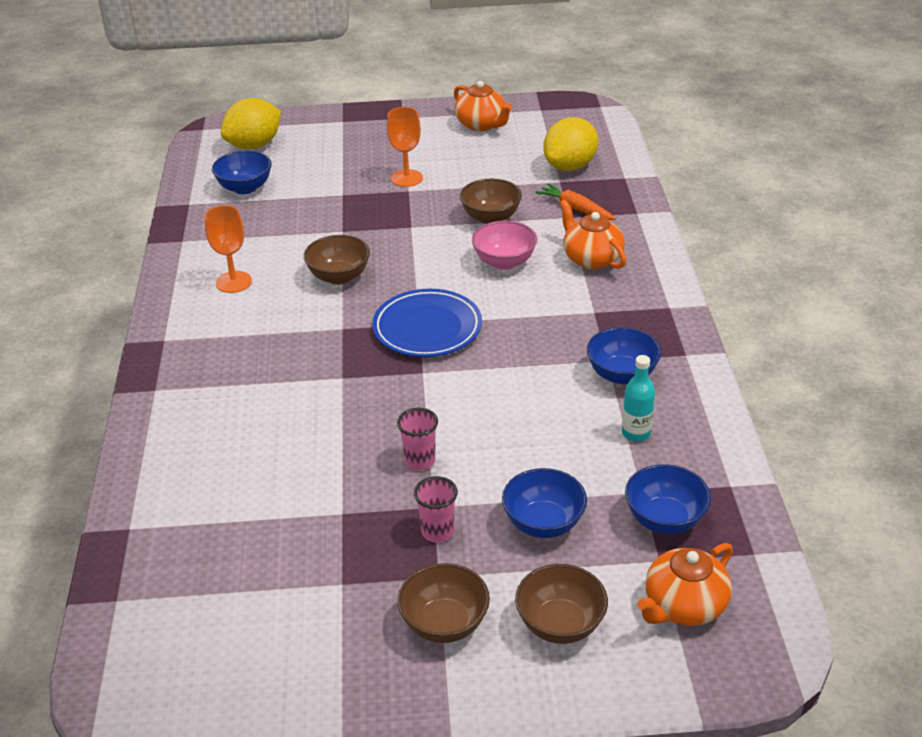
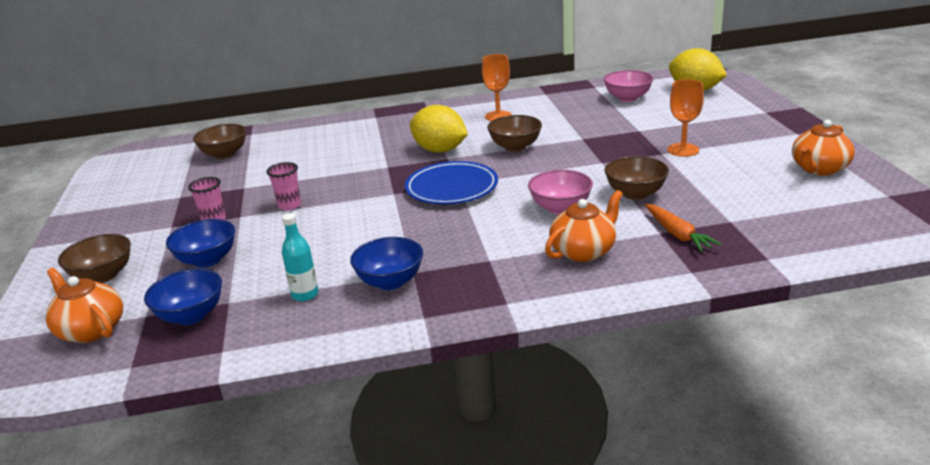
camera: 85 degrees right, 10 degrees down
blue bowl [212,151,272,194] -> pink bowl [604,70,653,102]
brown bowl [398,563,490,643] -> brown bowl moved to [193,124,246,159]
orange carrot [536,183,616,220] -> orange carrot turned 120 degrees clockwise [645,204,721,252]
yellow lemon [543,117,598,171] -> yellow lemon moved to [410,105,468,153]

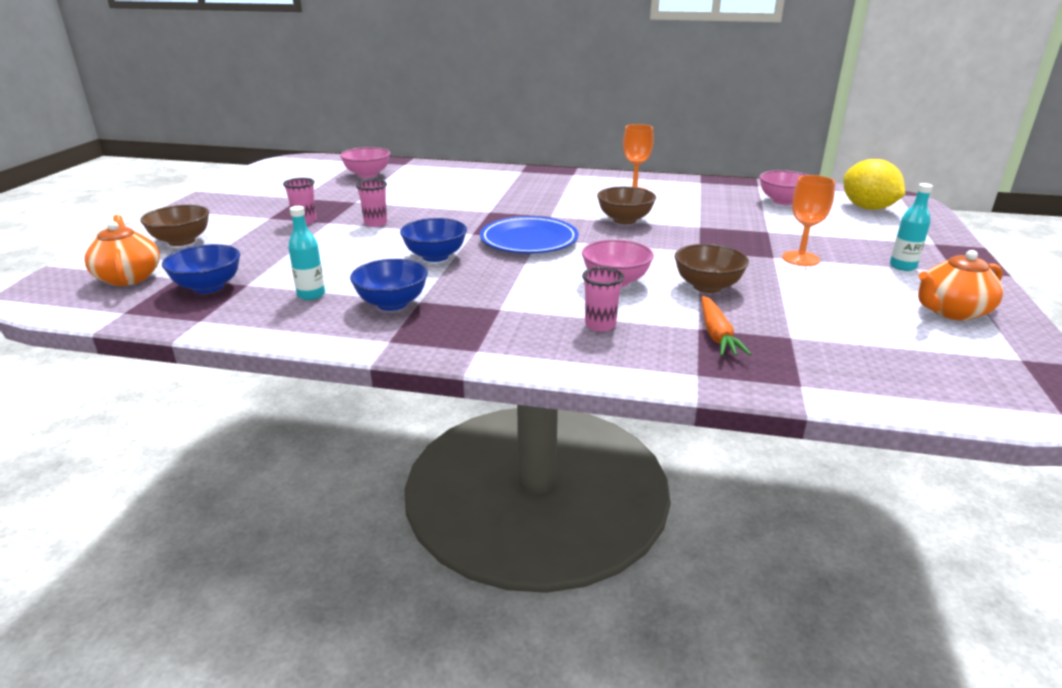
camera: 20 degrees right, 0 degrees up
blue bowl [166,219,235,268] -> blue bowl moved to [400,218,467,262]
brown bowl [193,124,246,159] -> pink bowl [340,147,390,178]
yellow lemon [410,105,468,153] -> none
orange teapot [545,190,623,262] -> pink cup [582,267,624,331]
none -> turquoise bottle [890,183,933,271]

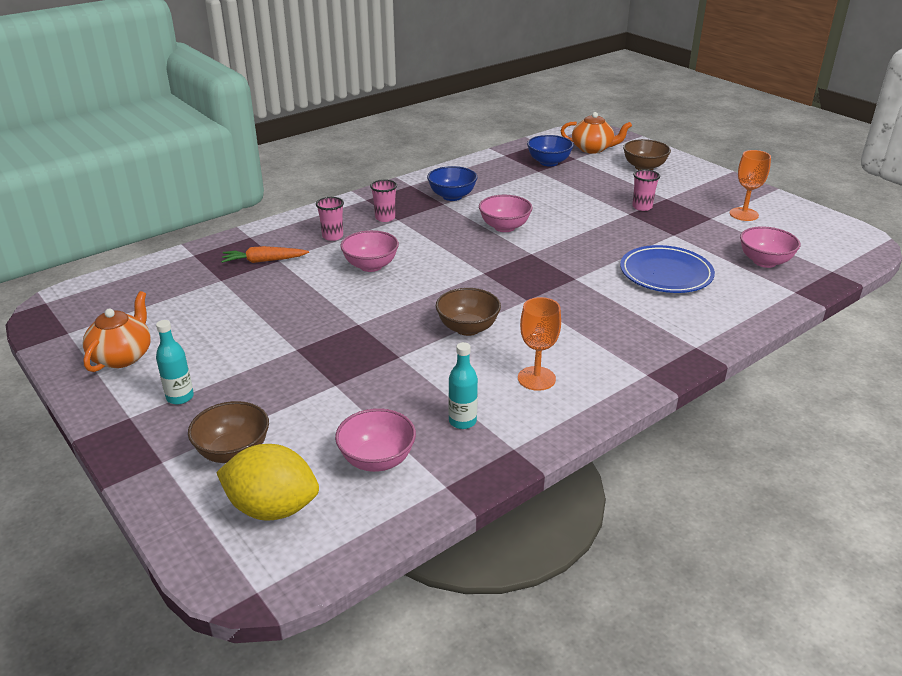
camera: 130 degrees right, 5 degrees up
turquoise bottle [288,206,325,300] -> turquoise bottle moved to [448,342,478,429]
pink cup [356,179,387,227] -> pink cup moved to [370,179,397,222]
blue bowl [400,218,467,262] -> pink bowl [479,195,533,232]
blue plate [480,216,578,253] -> blue plate moved to [620,245,715,293]
brown bowl [674,244,749,293] -> brown bowl moved to [188,401,269,463]
orange carrot [702,296,751,356] -> orange carrot turned 45 degrees counterclockwise [221,246,309,263]
orange goblet [782,175,835,266] -> orange goblet moved to [730,150,771,221]

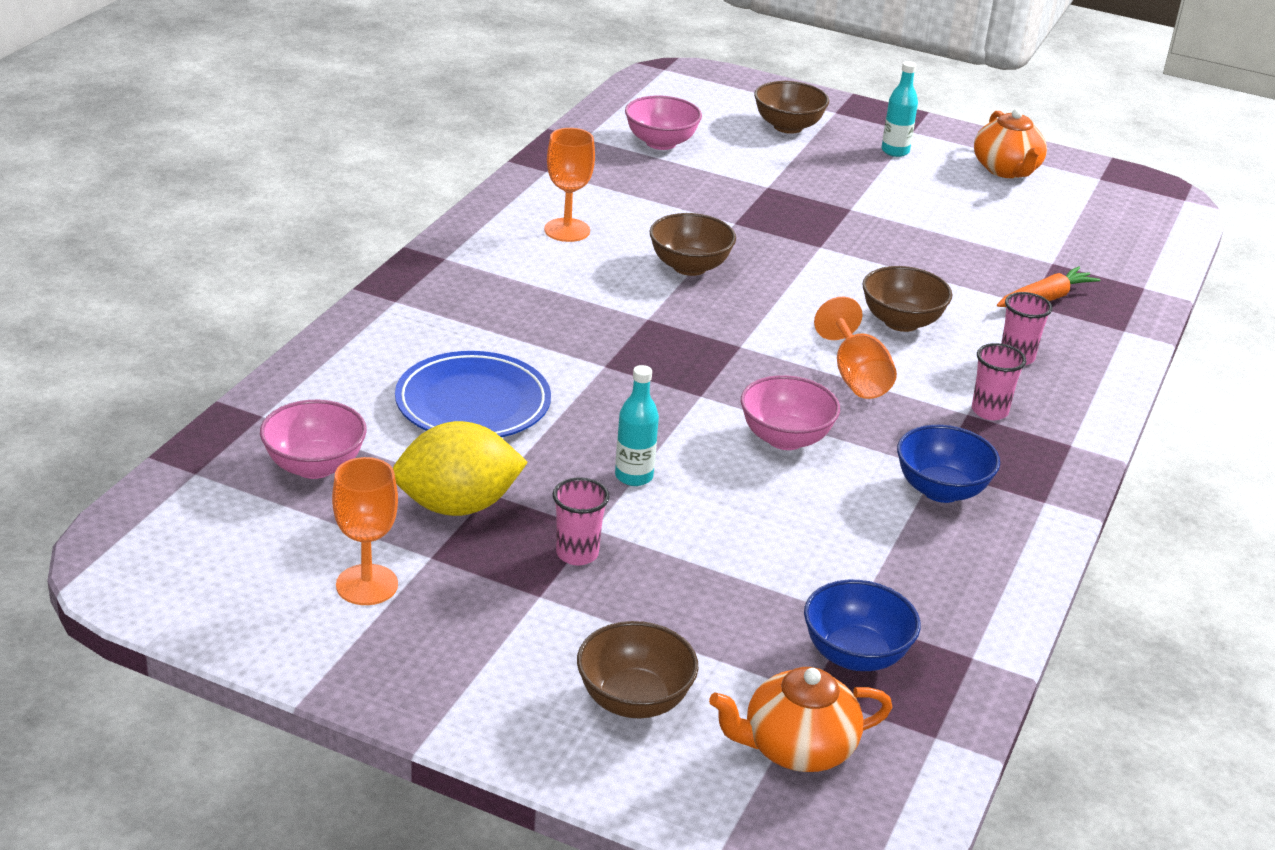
camera: 150 degrees right, 0 degrees up
yellow lemon [216,444,319,521] -> yellow lemon moved to [393,421,528,516]
pink bowl [340,230,399,272] -> brown bowl [862,266,952,332]
turquoise bottle [448,342,478,429] -> turquoise bottle moved to [615,365,659,486]
none -> orange goblet [814,296,897,399]

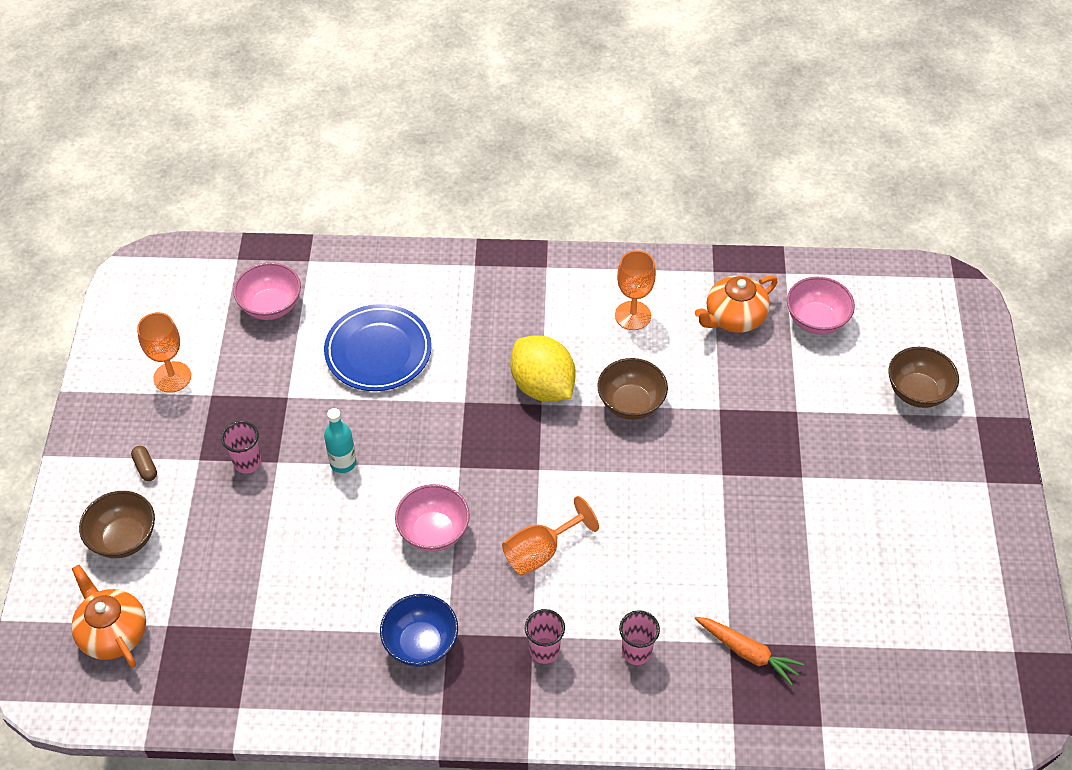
camera: 70 degrees right, 20 degrees up
yellow lemon [393,421,528,516] -> yellow lemon moved to [510,335,576,402]
blue bowl [804,580,921,671] -> none
brown bowl [862,266,952,332] -> none
turquoise bottle [882,61,918,157] -> none
orange teapot [974,109,1047,178] -> orange teapot moved to [695,275,778,333]
none -> brown capsule [131,446,157,481]

